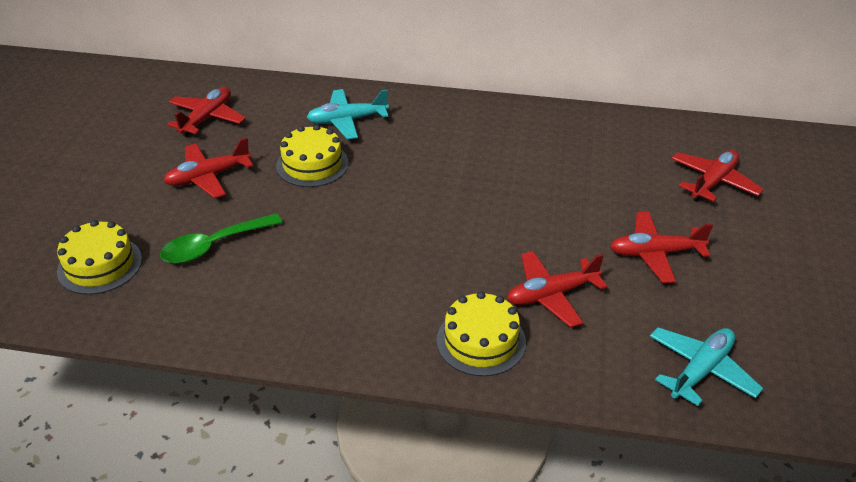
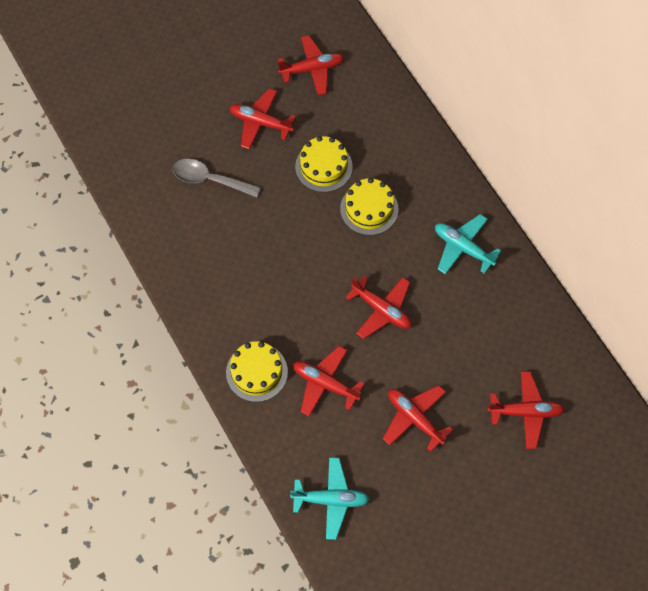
camera: 50 degrees right, 25 degrees up
yellow cake [57,220,142,295] -> yellow cake moved to [340,178,399,235]
green spoon [160,213,283,263] -> grey spoon [173,159,261,197]
turquoise plane [307,89,389,139] -> turquoise plane moved to [435,214,501,274]
none -> red plane [345,275,412,339]

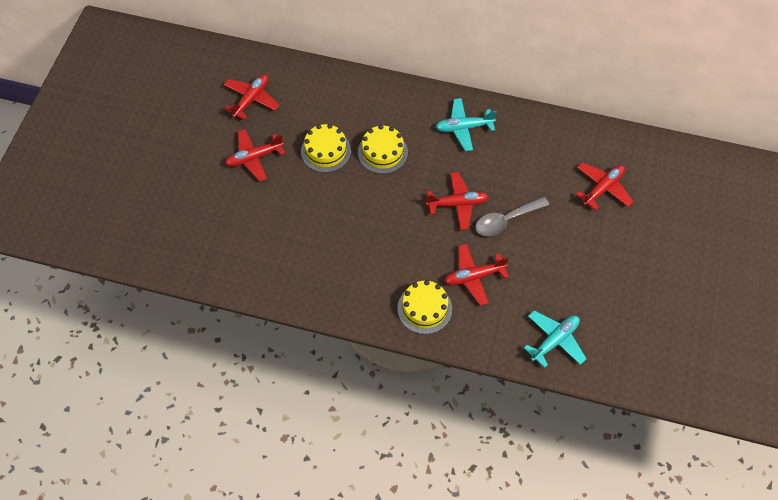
camera: 45 degrees left, 5 degrees down
grey spoon [173,159,261,197] -> grey spoon moved to [475,197,549,236]
red plane [383,385,453,452] -> none

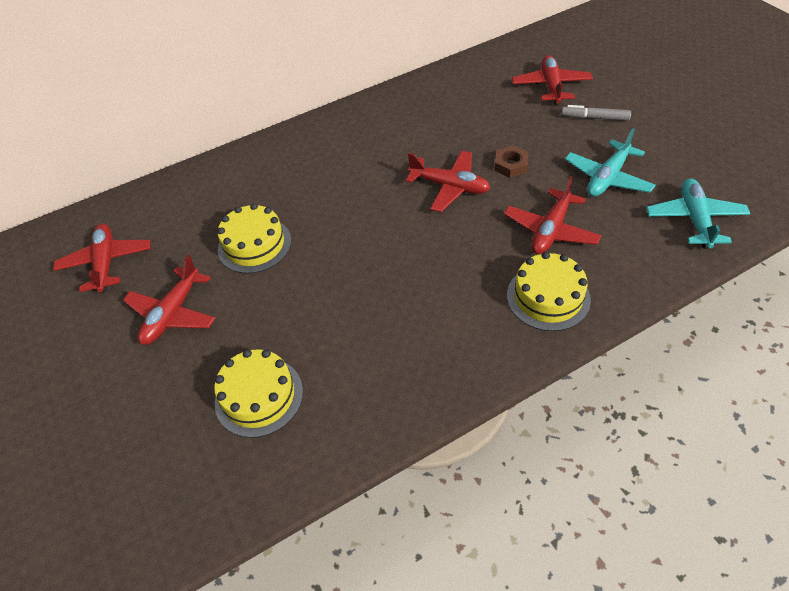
camera: 40 degrees left, 10 degrees down
yellow cake [358,125,408,174] -> yellow cake moved to [214,349,303,438]
red plane [426,172,488,230] -> red plane turned 75 degrees clockwise [406,151,490,212]
turquoise plane [436,98,497,151] -> turquoise plane moved to [565,128,655,197]
grey spoon [475,197,549,236] -> brown nut [494,146,529,178]
none -> grey marker [561,105,631,121]

